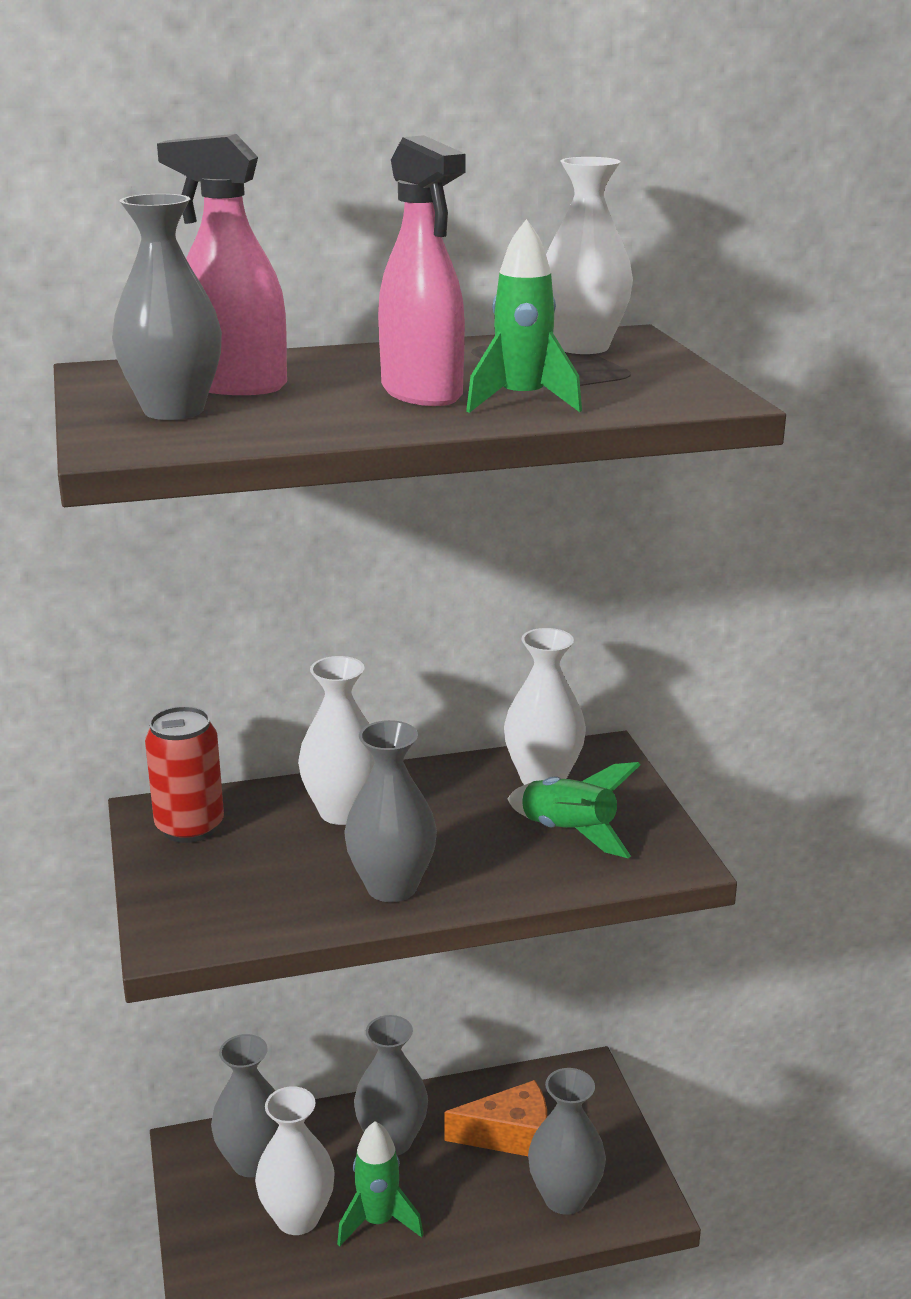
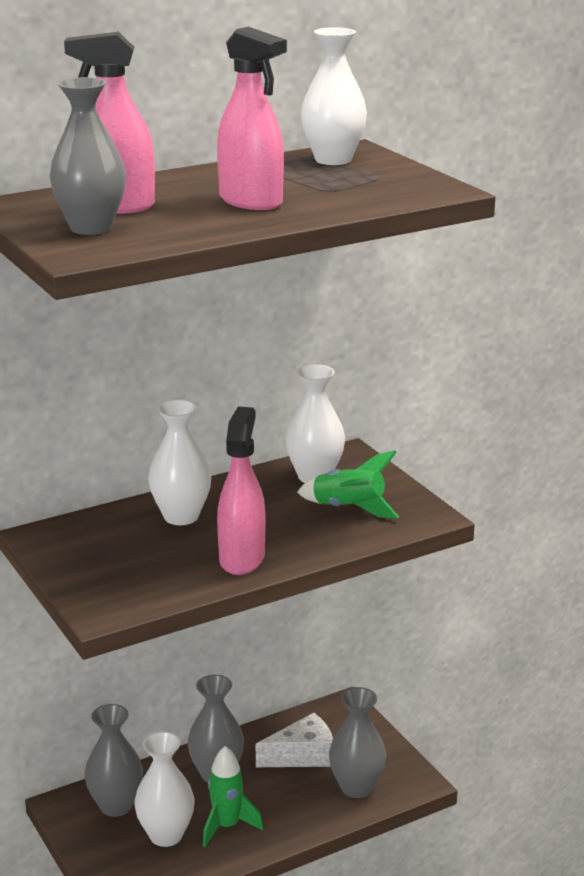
camera: 15 degrees left, 0 degrees up
red can [145,706,224,843] -> none
grey vase [344,720,437,902] -> pink spray bottle [217,407,266,575]
orange cheese [444,1080,547,1156] -> white cheese [256,713,333,767]
green rocket [466,219,582,413] -> none

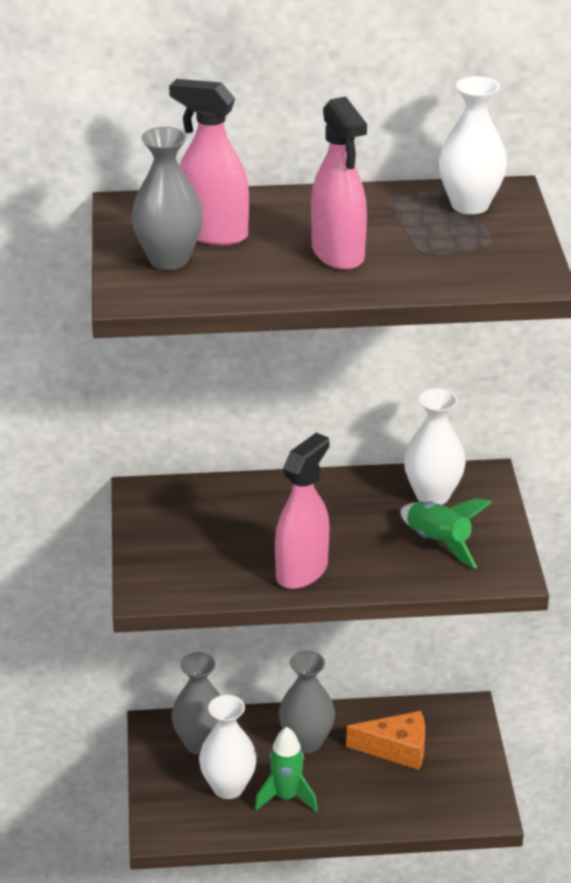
camera: 25 degrees right, 10 degrees up
white vase [148,399,211,525] -> none
white cheese [256,713,333,767] -> orange cheese [346,711,425,770]
grey vase [329,687,386,798] -> none

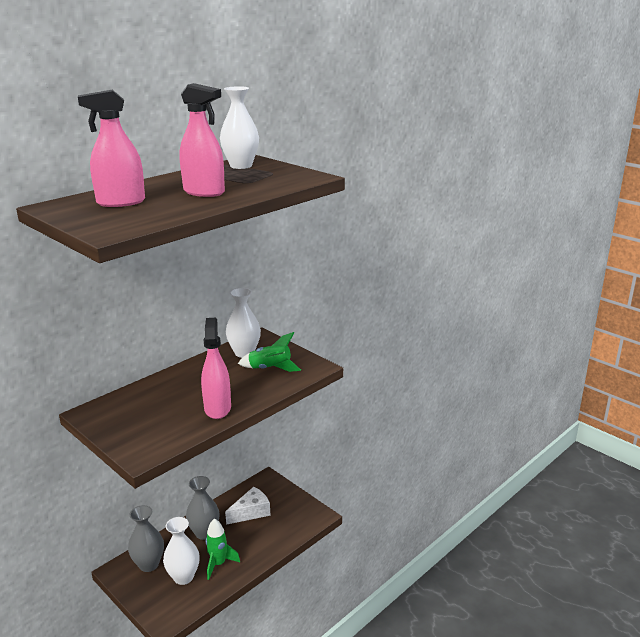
camera: 40 degrees left, 10 degrees down
grey vase [131,127,203,270] -> none
orange cheese [346,711,425,770] -> white cheese [225,487,271,525]

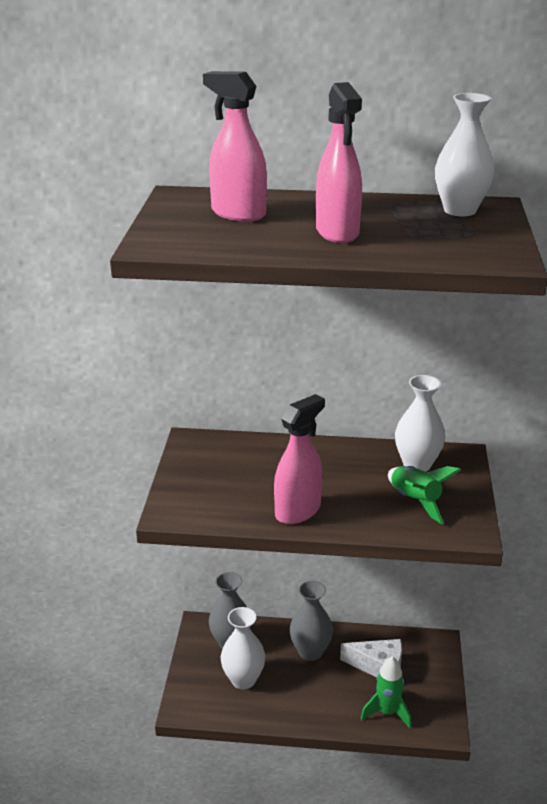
camera: 50 degrees right, 5 degrees up
green rocket [206,519,240,580] -> green rocket moved to [361,656,411,728]

